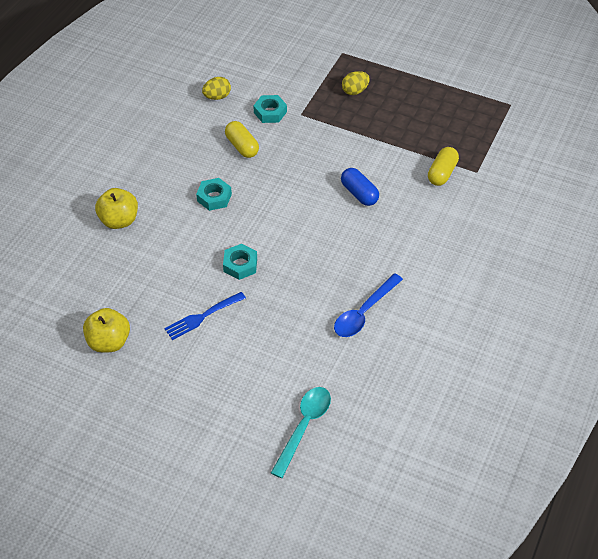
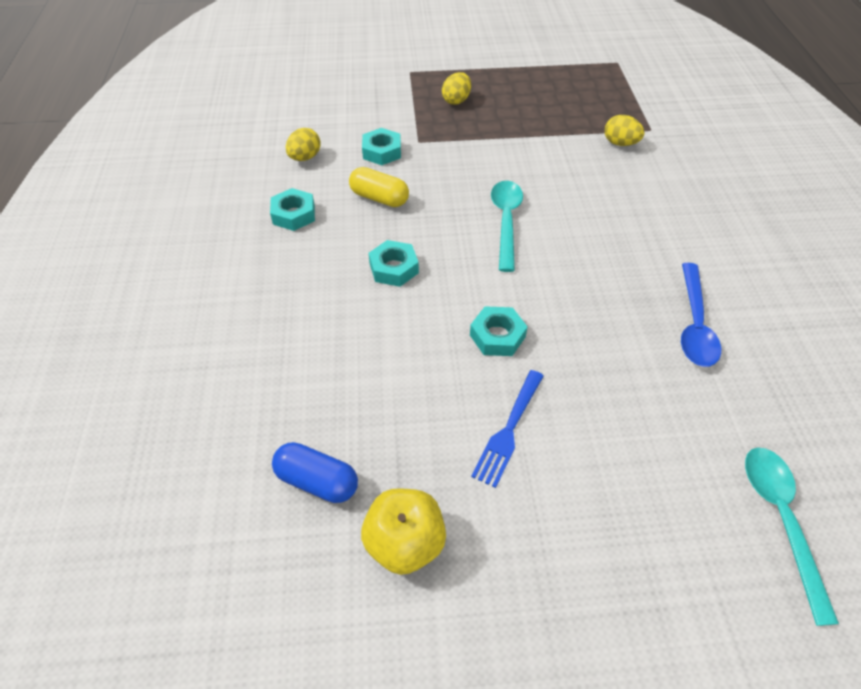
camera: 30 degrees left, 0 degrees up
yellow apple [95,188,138,229] -> none
blue capsule [341,168,379,206] -> blue capsule moved to [272,442,358,503]
yellow capsule [428,147,459,186] -> yellow egg [605,115,644,146]
none -> turquoise nut [270,188,315,231]
none -> turquoise spoon [491,181,523,272]

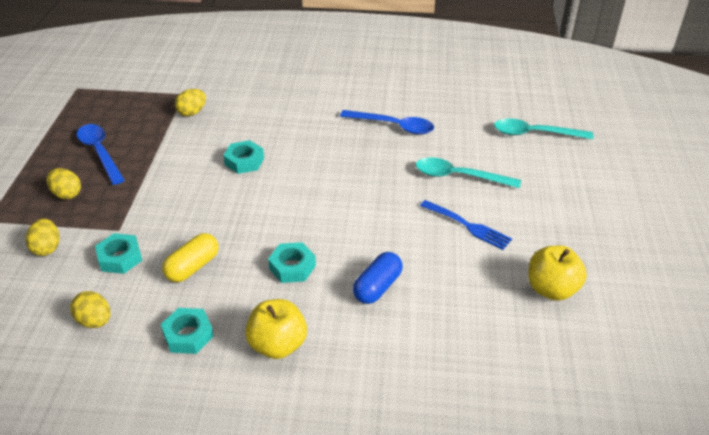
camera: 80 degrees left, 10 degrees down
blue capsule [272,442,358,503] -> blue capsule moved to [353,252,403,304]
turquoise nut [470,306,528,356] -> turquoise nut moved to [223,140,264,174]
turquoise spoon [491,181,523,272] -> turquoise spoon moved to [416,157,521,188]
none -> yellow egg [26,218,60,256]
none -> blue spoon [77,124,124,185]
none -> yellow apple [245,299,307,359]

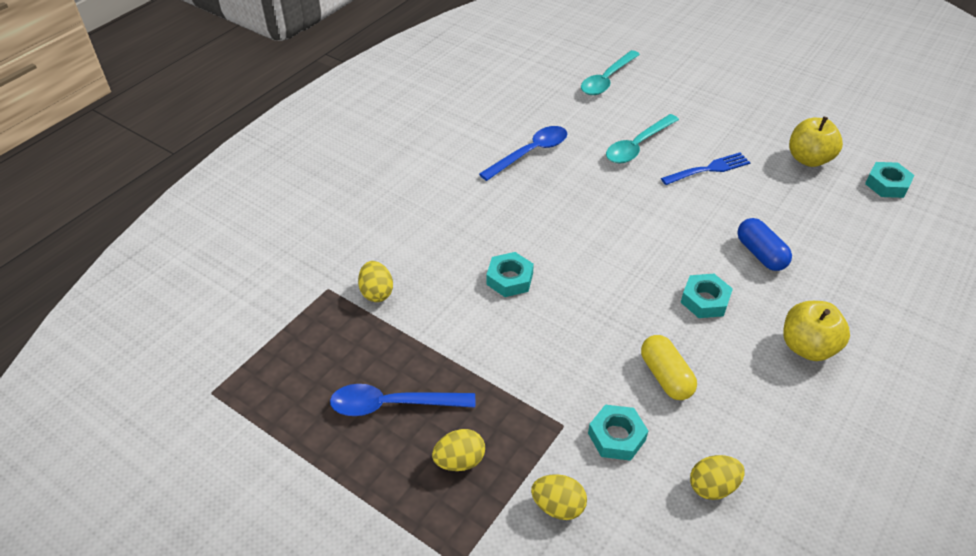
camera: 60 degrees left, 5 degrees up
turquoise nut [161,308,214,354] -> turquoise nut moved to [865,162,915,198]

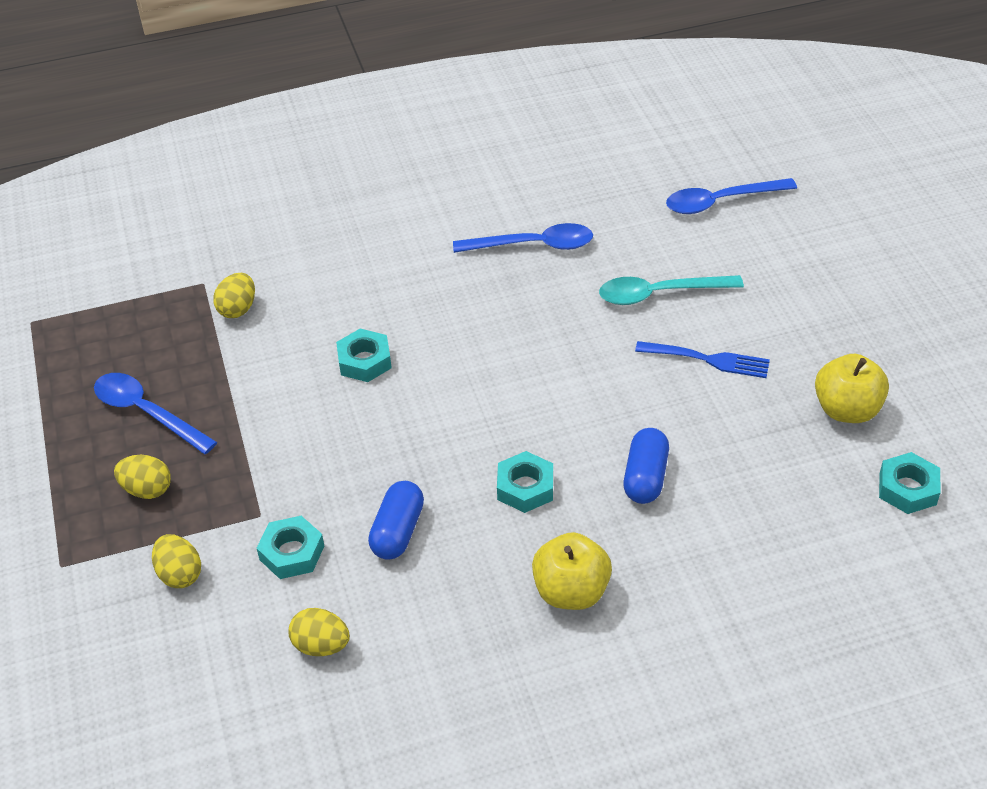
camera: 40 degrees right, 0 degrees up
turquoise spoon [581,50,640,95] -> blue spoon [666,178,797,214]
yellow capsule [641,335,697,400] -> blue capsule [368,481,424,560]

